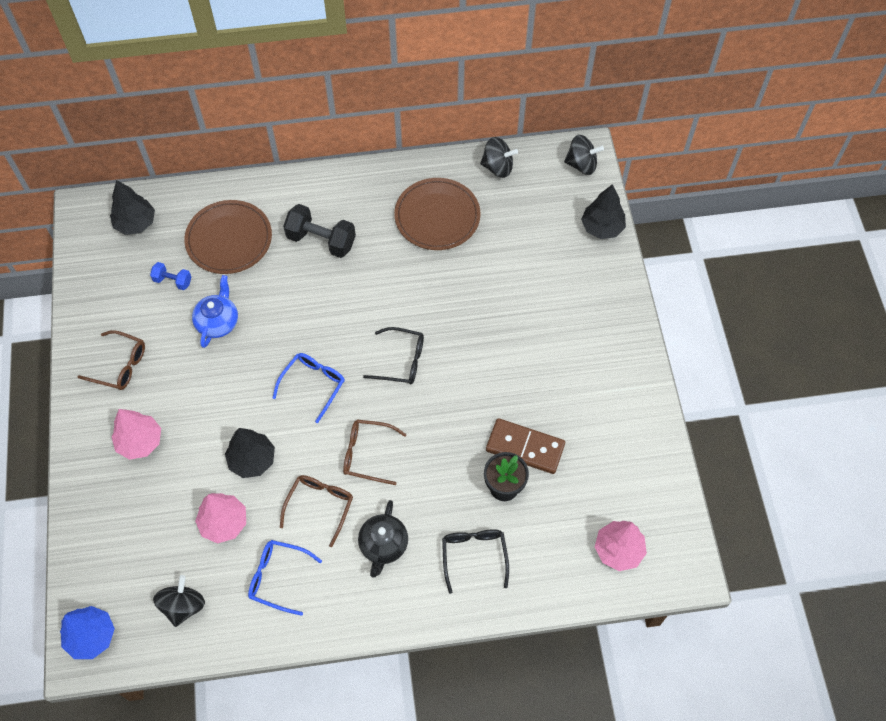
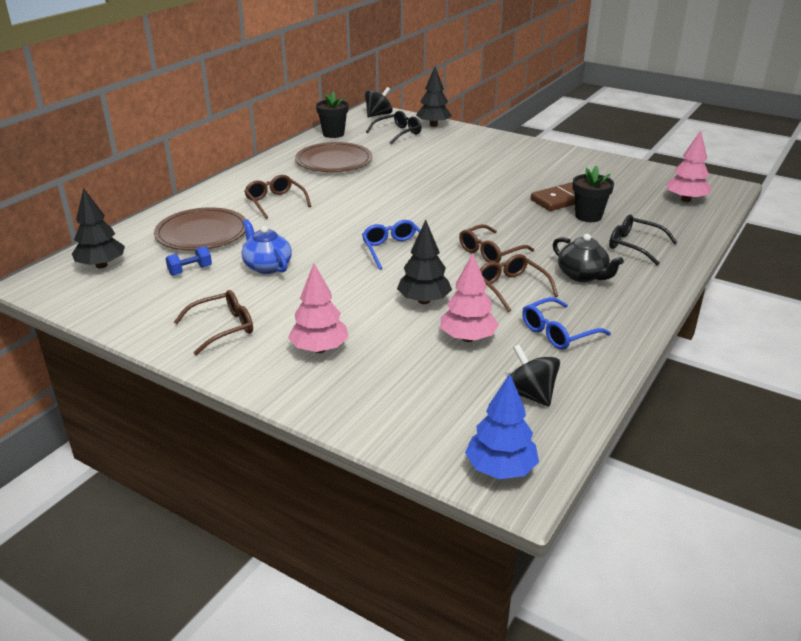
camera: 50 degrees left, 30 degrees down
black dumbbell [283,204,356,258] -> brown glasses [244,175,311,219]
black glasses [363,327,424,384] -> black glasses moved to [366,111,421,144]
black spinning top [480,137,518,178] -> black flower pot [316,92,349,138]

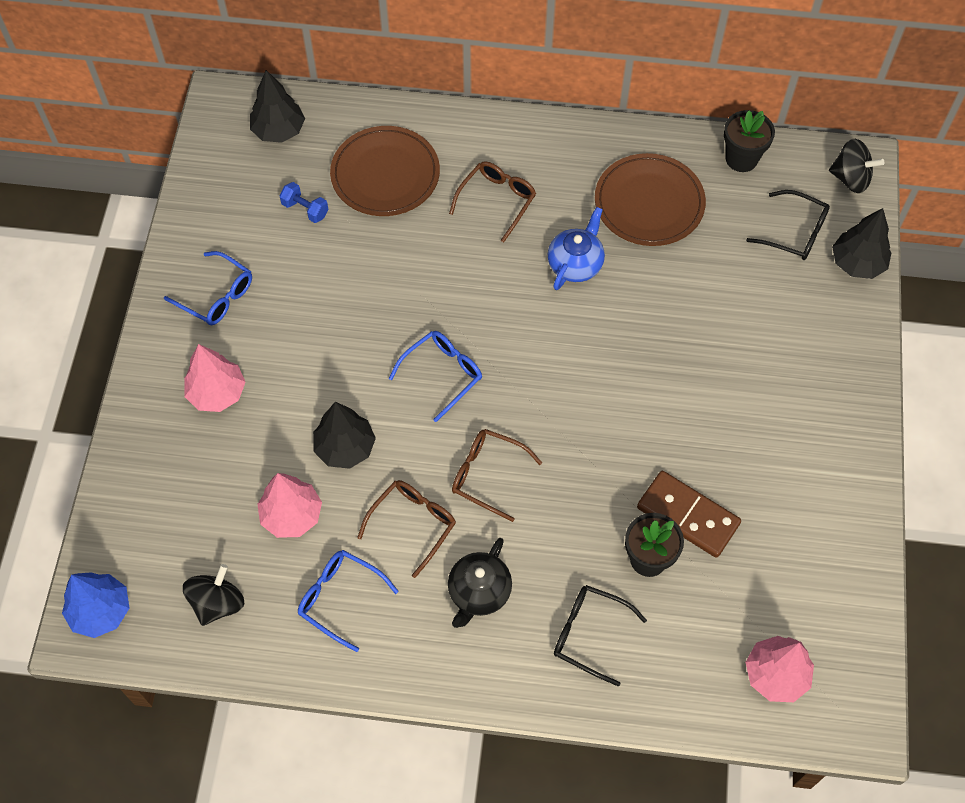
camera: 65 degrees right, 30 degrees up
brown glasses [174,290,253,355] -> blue glasses [164,251,252,325]
blue teapot [242,219,292,274] -> blue teapot moved to [548,207,605,290]
black glasses [609,215,678,266] -> black glasses turned 75 degrees counterclockwise [554,585,647,686]

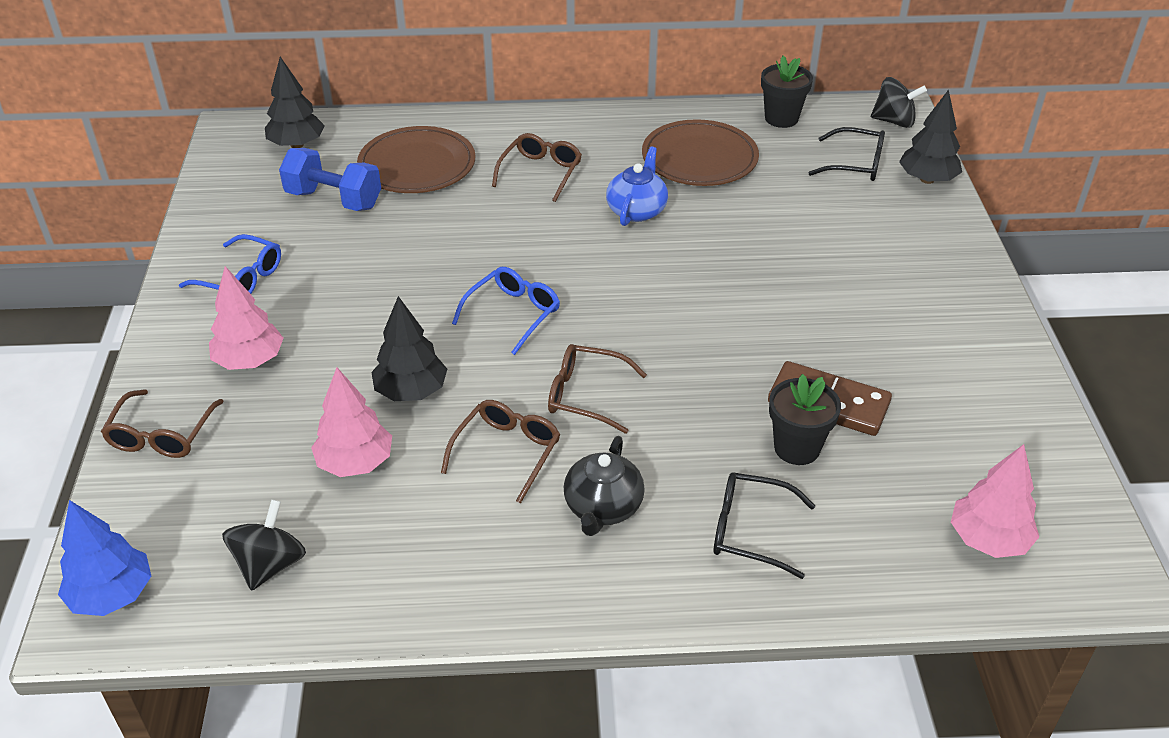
camera: 10 degrees left, 20 degrees down
blue dumbbell [279,182,328,223] -> blue dumbbell [279,148,381,211], size x1.83
blue glasses [298,550,399,652] -> none
none -> brown glasses [101,389,224,458]

